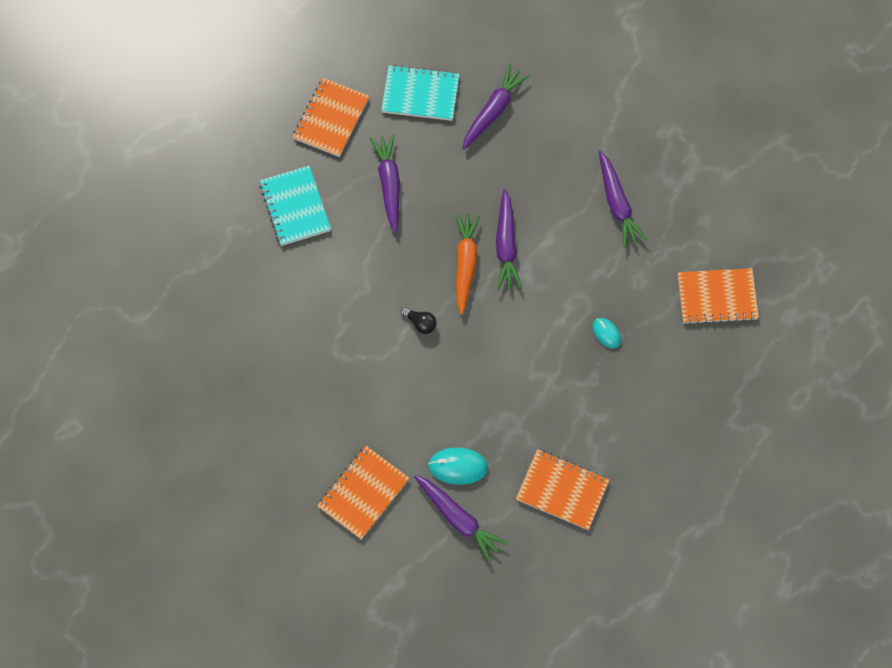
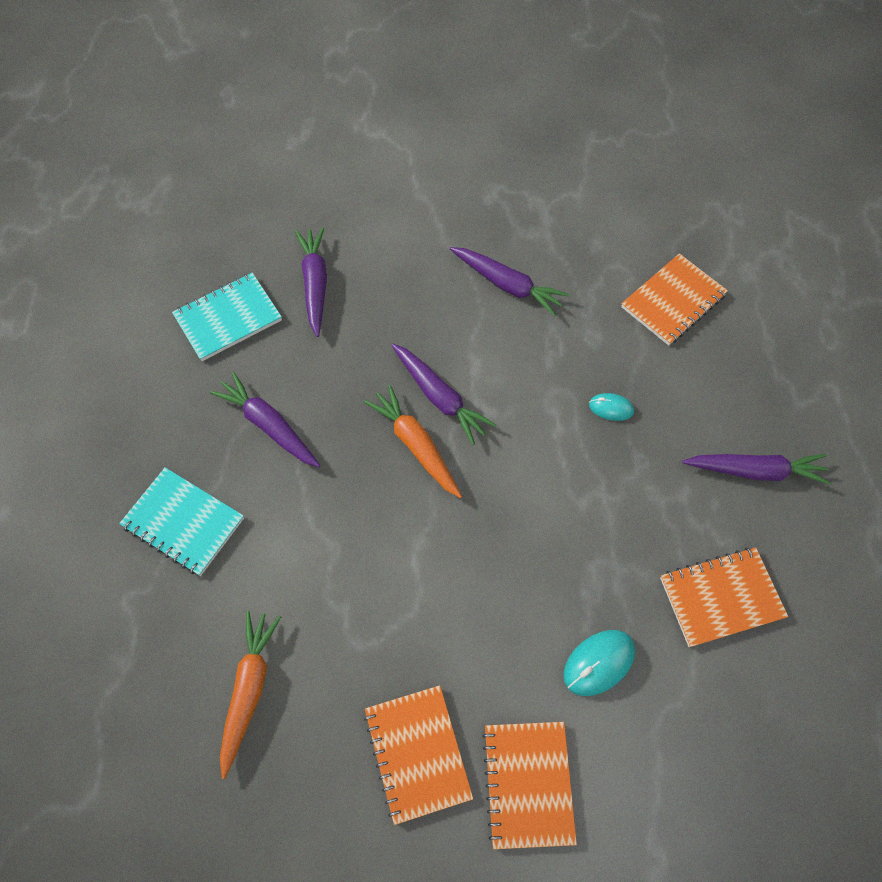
camera: 40 degrees left, 5 degrees down
orange notebook [293,78,369,157] -> orange notebook moved to [364,685,473,825]
black light bulb [401,307,437,334] -> none
purple carrot [414,475,507,562] -> purple carrot moved to [682,454,831,485]
none -> orange carrot [220,611,281,779]

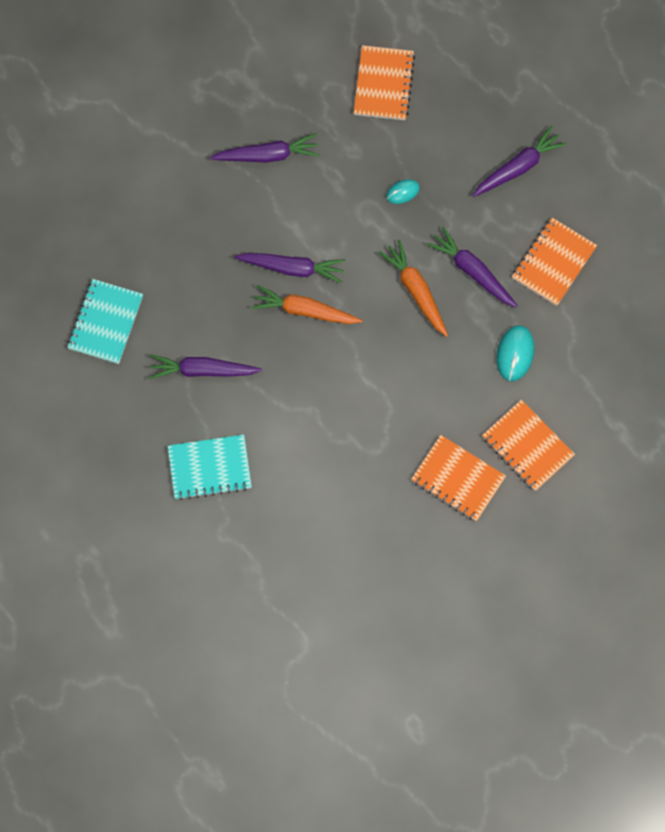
camera: 40 degrees left, 10 degrees up
orange carrot [220,611,281,779] -> orange carrot moved to [378,240,448,337]
purple carrot [295,227,327,337] -> purple carrot moved to [426,227,518,308]

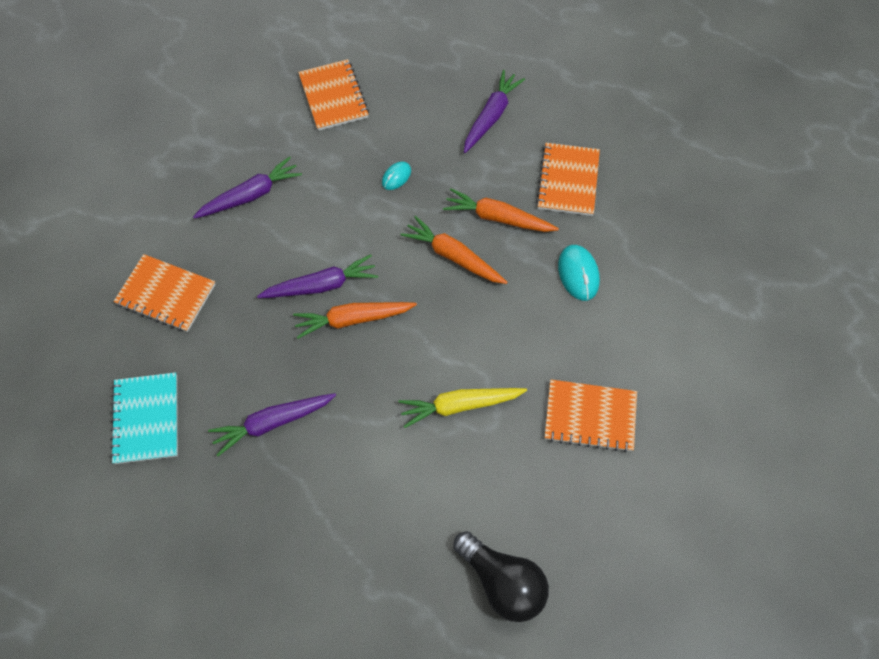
camera: 25 degrees left, 10 degrees down
turquoise notebook [168,435,252,500] -> none
purple carrot [426,227,518,308] -> orange carrot [443,188,559,232]
orange notebook [482,400,575,491] -> orange notebook moved to [113,254,216,332]
none -> yellow carrot [398,388,527,428]
none -> black light bulb [453,531,549,622]

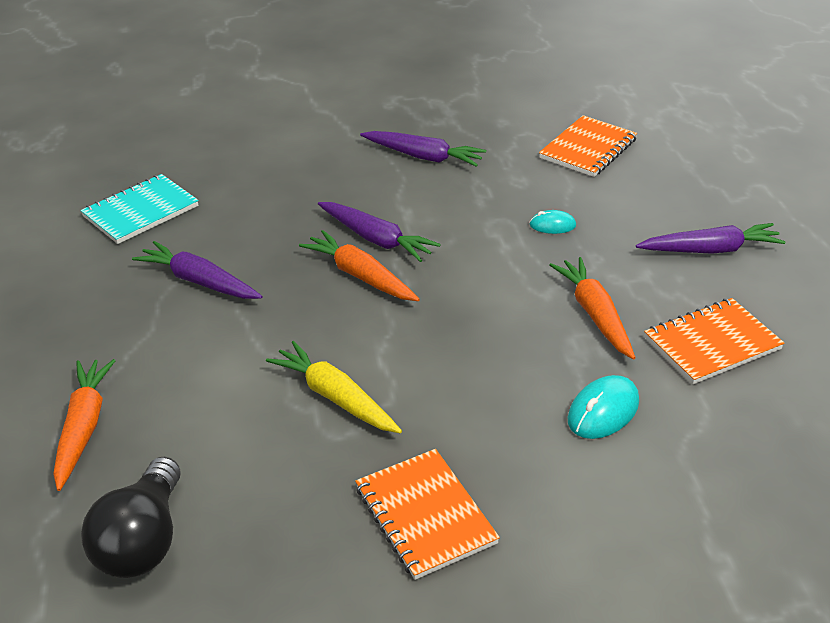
camera: 55 degrees right, 25 degrees down
orange notebook [113,254,216,332] -> none
orange carrot [400,216,508,284] -> orange carrot moved to [53,359,116,491]

